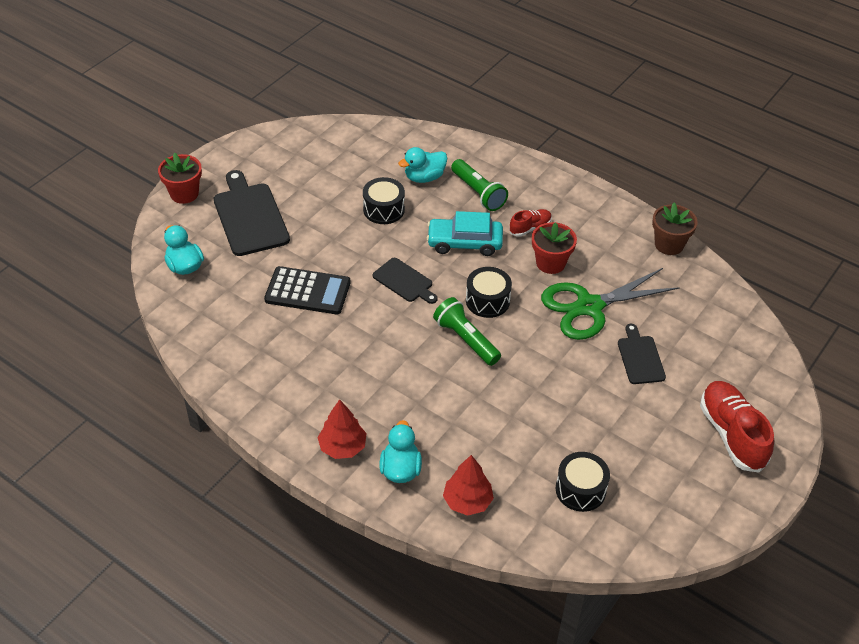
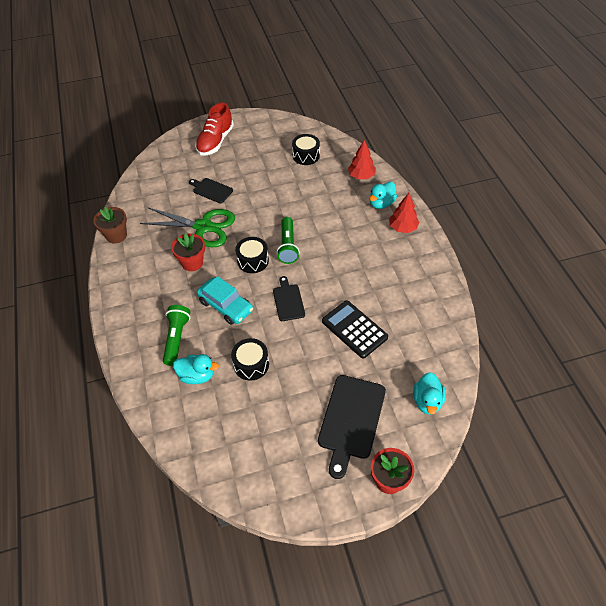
camera: 140 degrees left, 5 degrees up
red shoe [509,209,552,237] -> none
black cutting board [618,324,666,384] -> black cutting board turned 90 degrees clockwise [189,178,233,203]

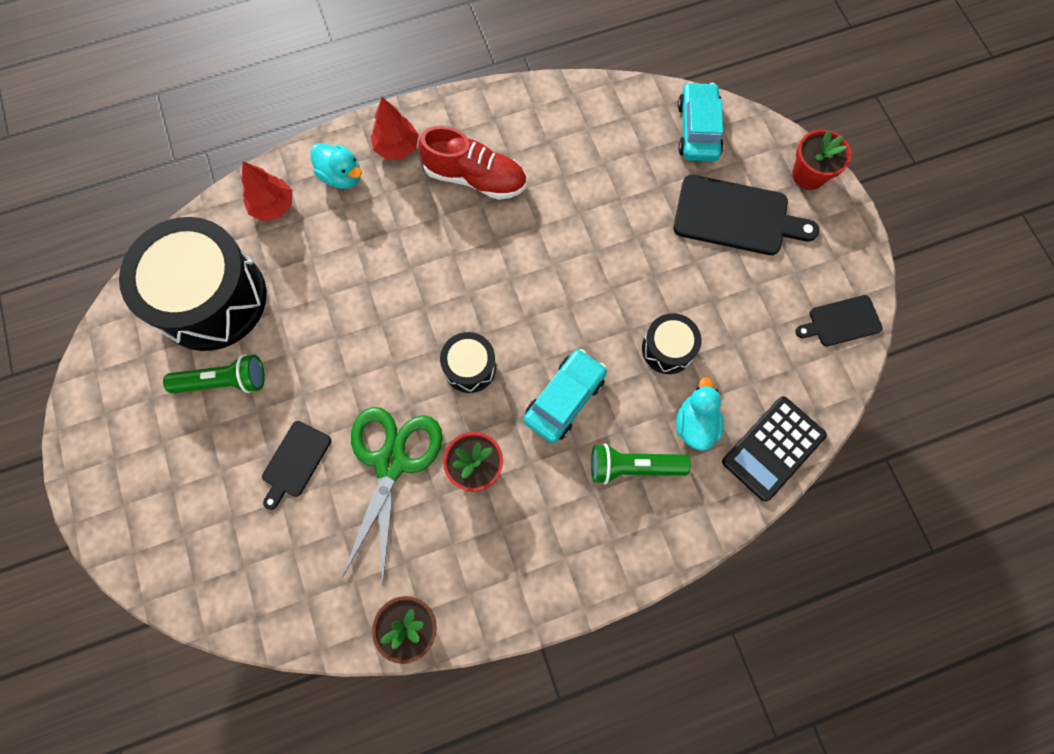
camera: 95 degrees left, 20 degrees up
red shoe [195,103,234,156] -> red shoe moved to [418,126,526,200]
black cutting board [273,276,305,321] -> black cutting board moved to [795,295,883,346]
green flashlight [277,217,300,264] -> green flashlight moved to [163,354,265,393]
black drum [292,134,320,165] -> black drum [119,217,267,351], size x2.15
black calculator [322,301,388,358] -> black calculator moved to [722,396,827,502]
turquoise duck [413,372,446,415] -> turquoise car [678,82,723,161]

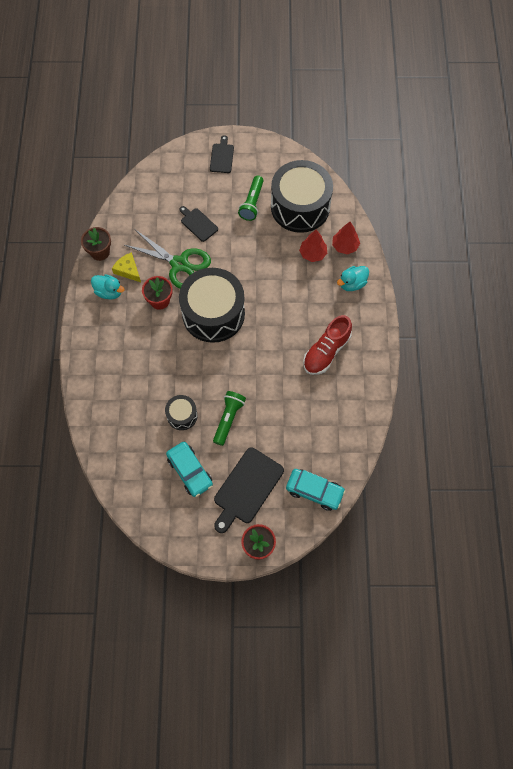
camera: 110 degrees right, 5 degrees down
red tree [371,97,419,160] -> red tree moved to [299,230,327,262]
black drum [440,332,496,393] -> black drum [179,268,245,343], size x2.15
turquoise car [523,349,607,443] -> turquoise car moved to [166,442,213,497]
green flashlight [591,444,691,484] -> green flashlight moved to [213,391,246,446]
turquoise duck [676,377,724,451] -> turquoise duck moved to [91,274,125,300]
black calculator [722,396,827,502] -> none
black cutting board [795,295,883,346] -> black cutting board moved to [210,135,234,173]
none -> yellow cheese [112,252,141,282]

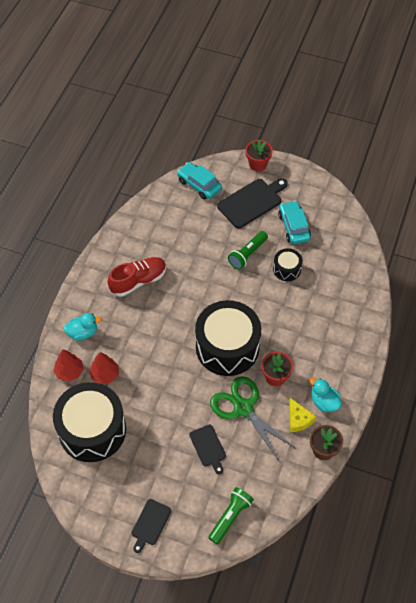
camera: 160 degrees left, 10 degrees down
green flashlight [238,176,264,221] -> green flashlight moved to [208,487,254,545]

